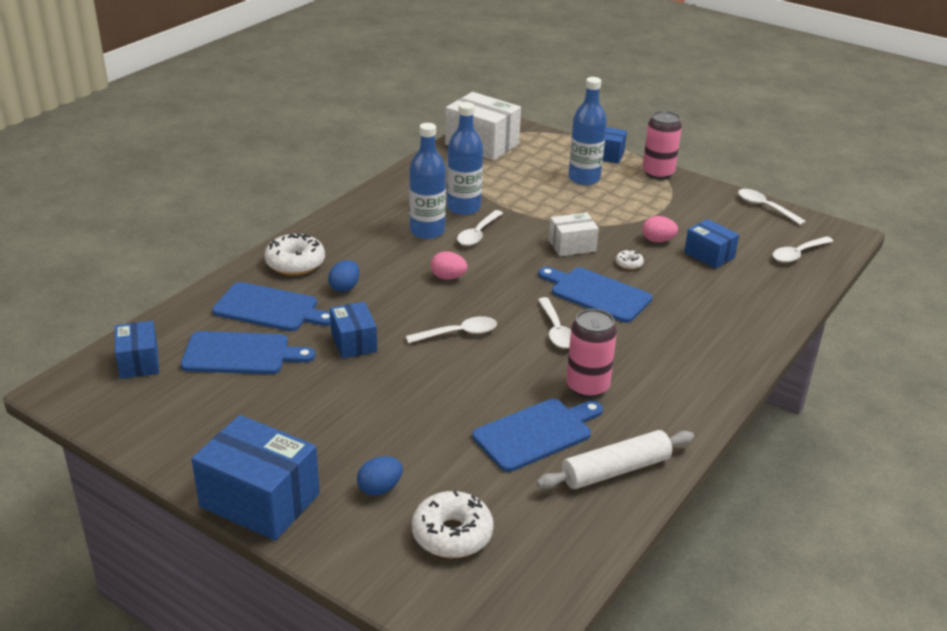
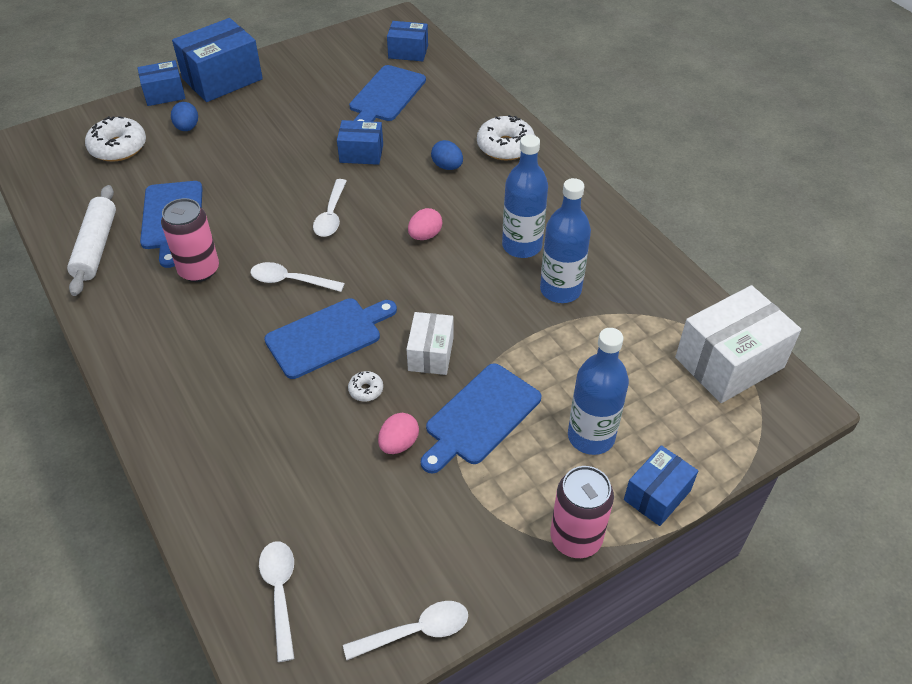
camera: 115 degrees right, 15 degrees up
blue cutting board [212,282,331,331] -> blue cutting board moved to [421,363,541,473]
white spoon [457,210,503,246] -> none
blue box [684,219,739,269] -> blue box moved to [137,60,186,106]

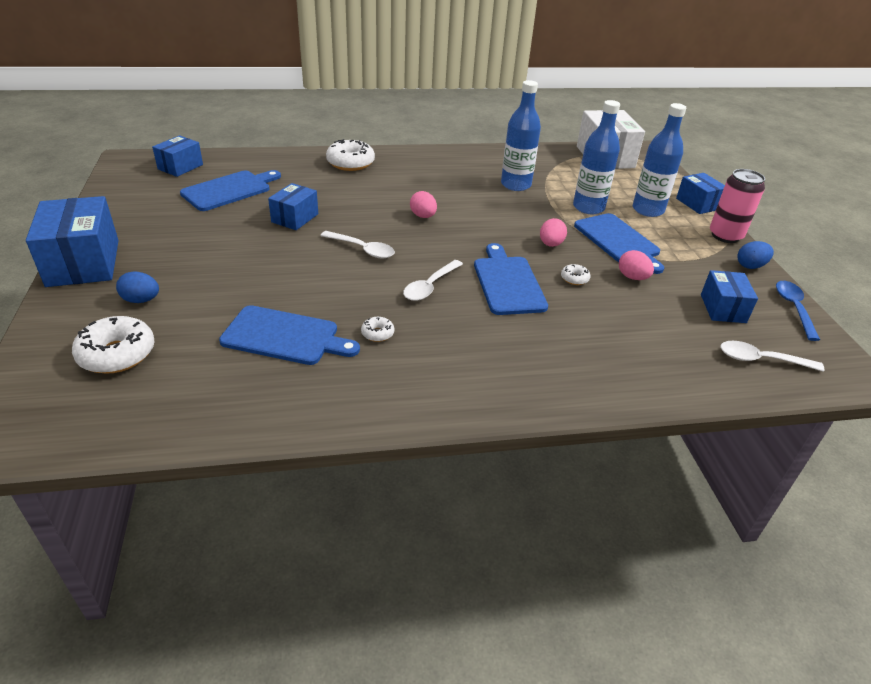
camera: 70 degrees left, 10 degrees down
white rolling pin [67,185,116,296] -> none
blue box [137,60,186,106] -> blue box moved to [701,270,758,323]
pink can [161,198,219,282] -> white donut [361,317,394,342]
white spoon [343,601,468,660] -> blue spoon [776,281,820,341]
blue cutting board [349,65,426,122] -> blue cutting board turned 90 degrees counterclockwise [180,170,281,211]
white box [407,312,454,375] -> pink egg [540,218,567,247]
blue egg [431,140,463,170] -> blue egg moved to [737,241,774,269]
blue bottle [502,135,548,258] -> blue bottle moved to [573,100,620,214]

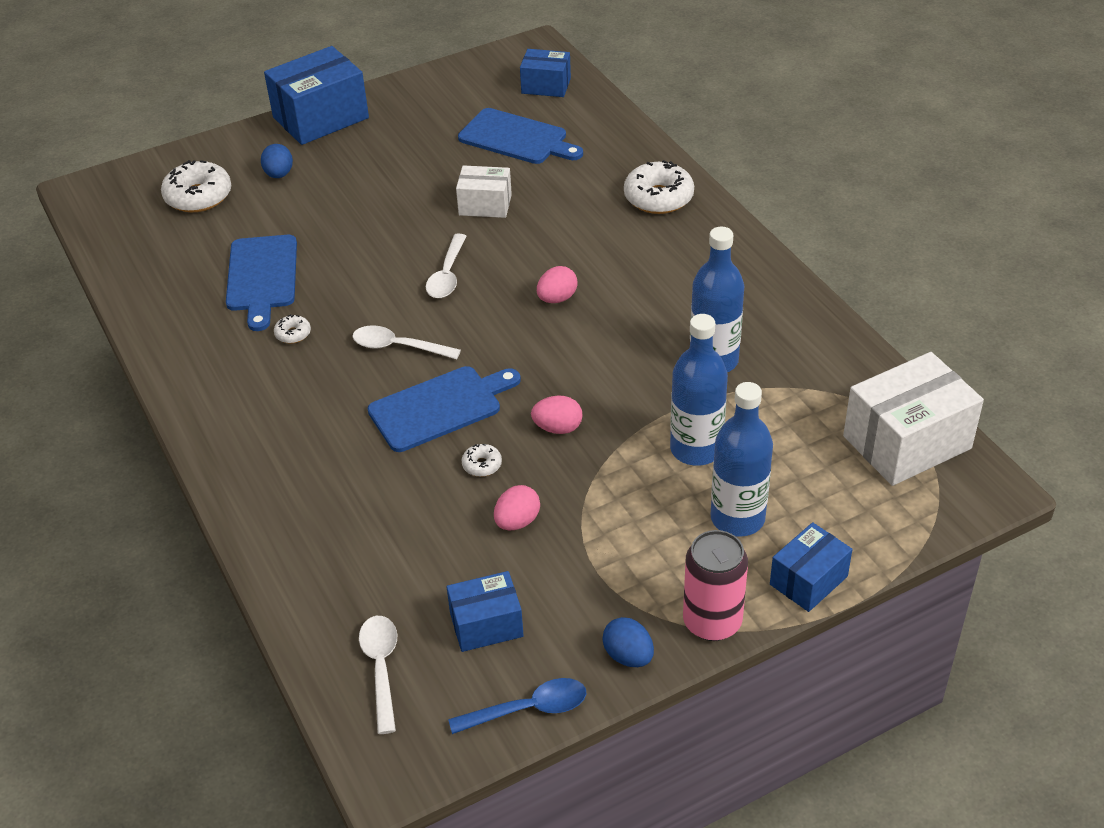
camera: 75 degrees right, 5 degrees up
blue box [268,183,318,230] -> white box [456,165,512,218]
blue cutting board [574,213,664,274] -> none

